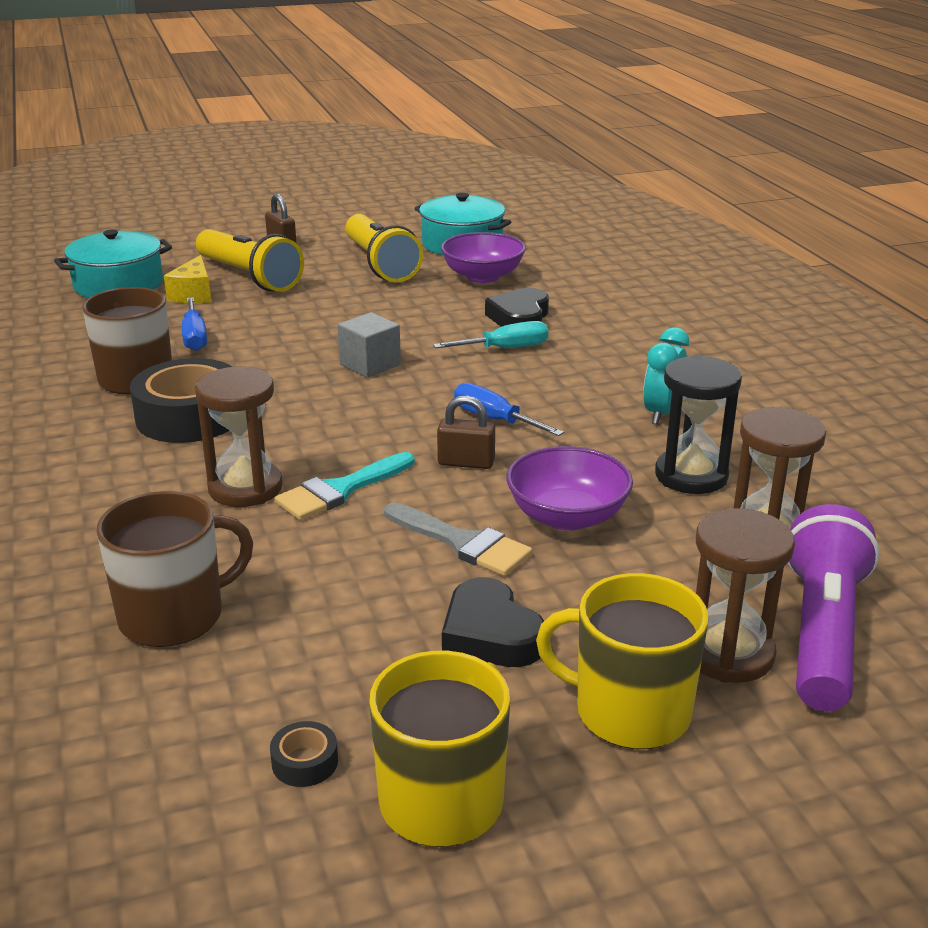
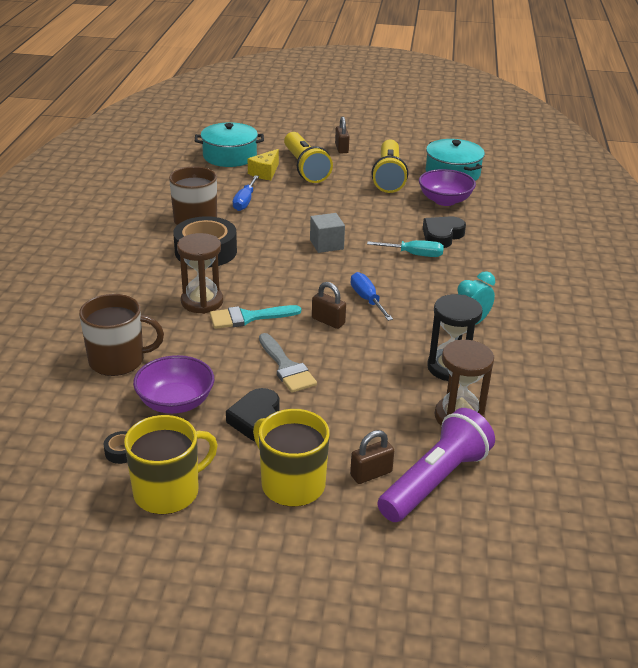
camera: 25 degrees right, 5 degrees up
purple bowl [507,446,633,531] -> purple bowl moved to [133,355,214,414]
brown hourglass [696,508,795,683] -> brown padlock [350,430,394,484]

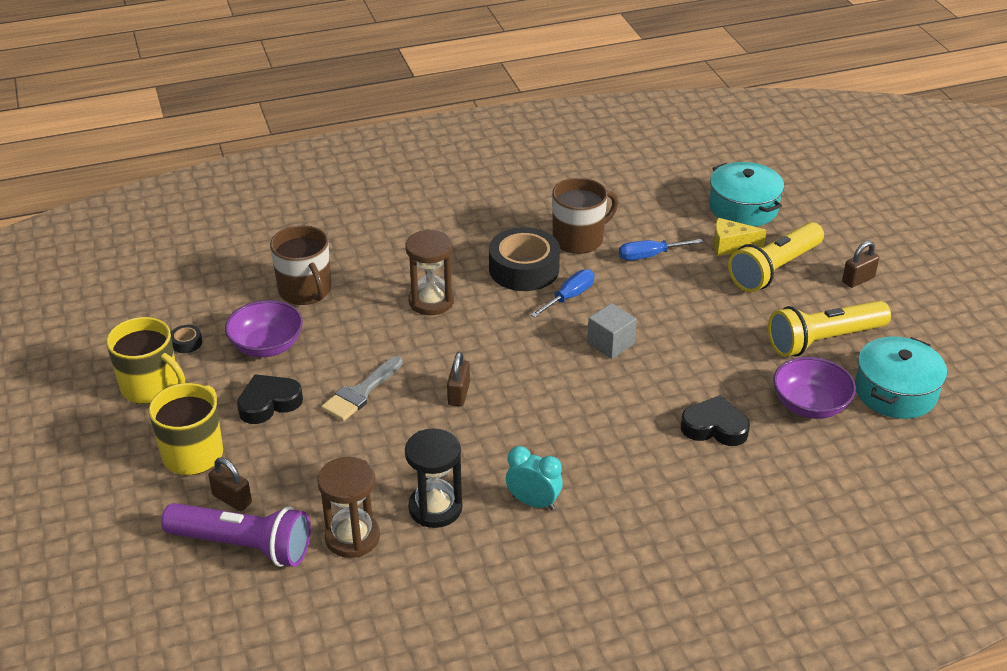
camera: 65 degrees right, 5 degrees up
turquoise brush [210,305,301,329] -> none
blue screwdriver [351,272,393,321] -> blue screwdriver moved to [531,269,595,318]
turquoise screwdriver [367,240,444,257] -> none

